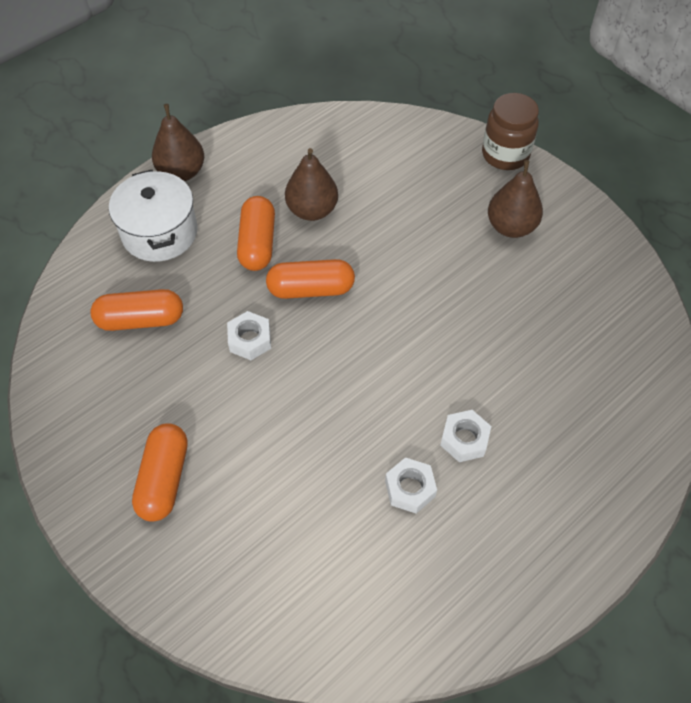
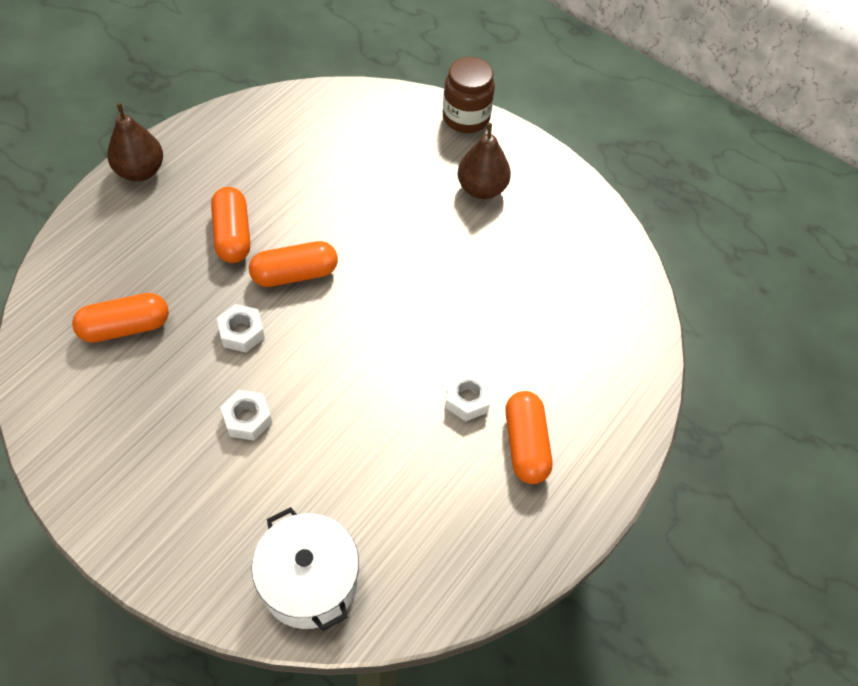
camera: 15 degrees left, 0 degrees up
white pot [109,170,198,262] -> white pot moved to [252,507,359,631]
orange capsule [132,424,188,522] -> orange capsule moved to [505,391,552,484]
brown pear [285,148,338,221] -> none
white nut [385,457,437,514] -> white nut moved to [220,390,272,441]

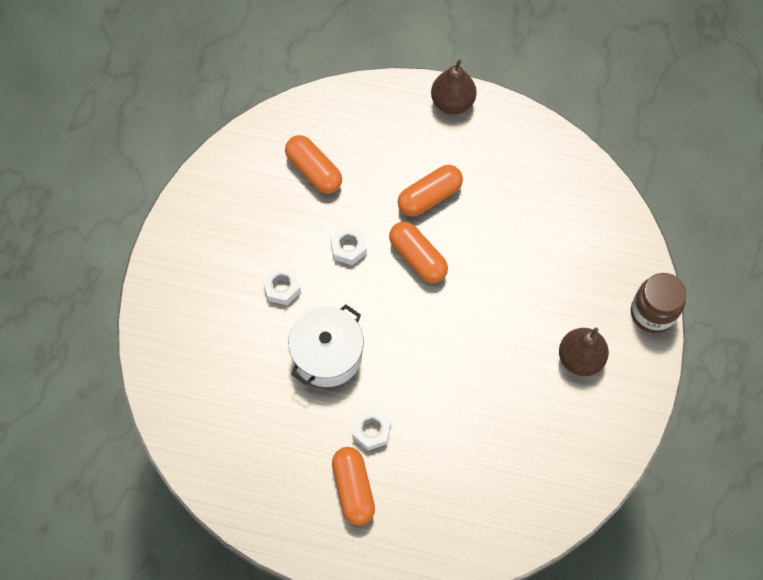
camera: 70 degrees right, 10 degrees up
white pot [252,507,359,631] -> white pot moved to [288,304,364,387]
orange capsule [505,391,552,484] -> orange capsule turned 75 degrees counterclockwise [332,447,375,526]

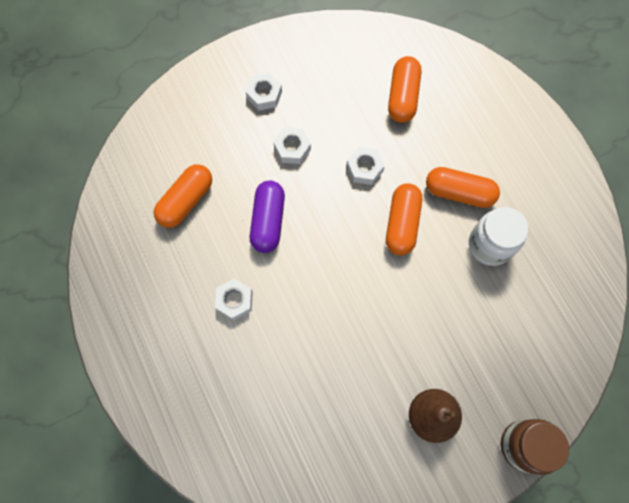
camera: 50 degrees right, 5 degrees up
white pot [288,304,364,387] -> purple capsule [250,181,285,253]
orange capsule [332,447,375,526] -> orange capsule moved to [154,164,212,228]
brown pear [431,59,476,115] -> none
none -> white nut [246,73,282,111]
none -> white jar [469,207,528,266]

